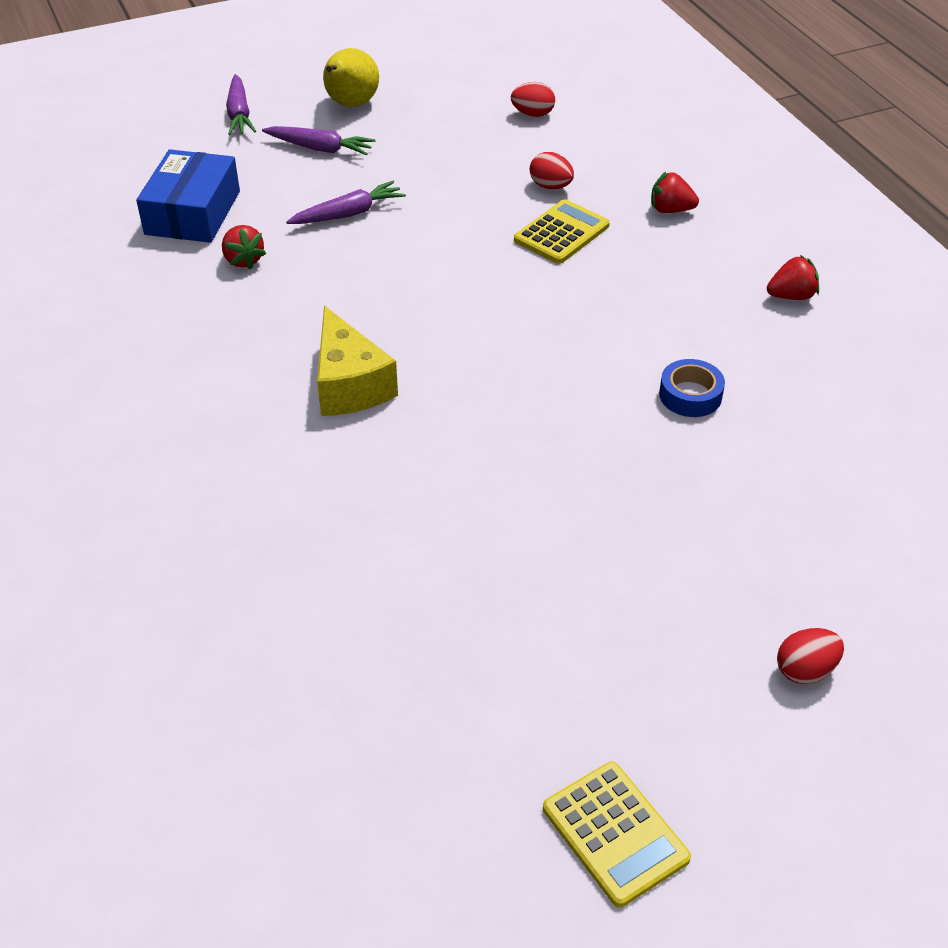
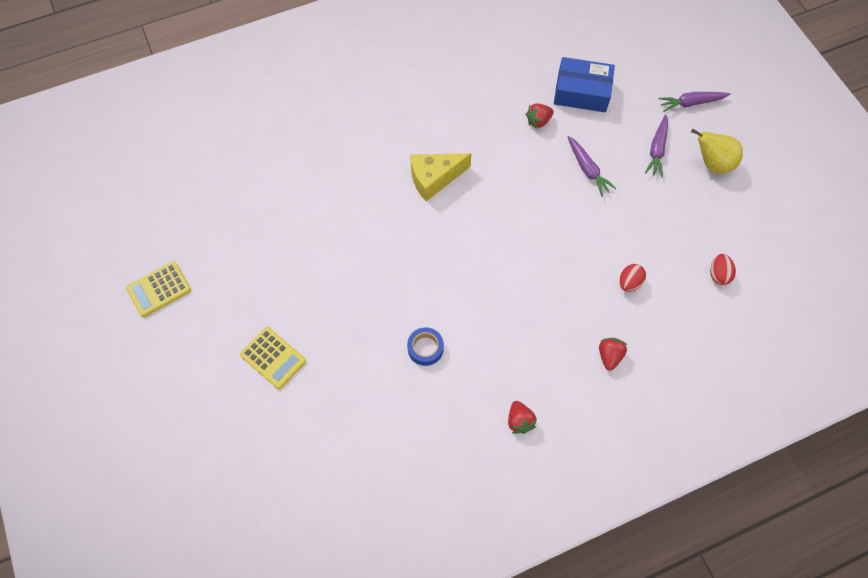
camera: 90 degrees right, 20 degrees up
yellow calculator [514,199,610,264] -> yellow calculator moved to [240,327,306,389]
red egg [777,628,844,684] -> none

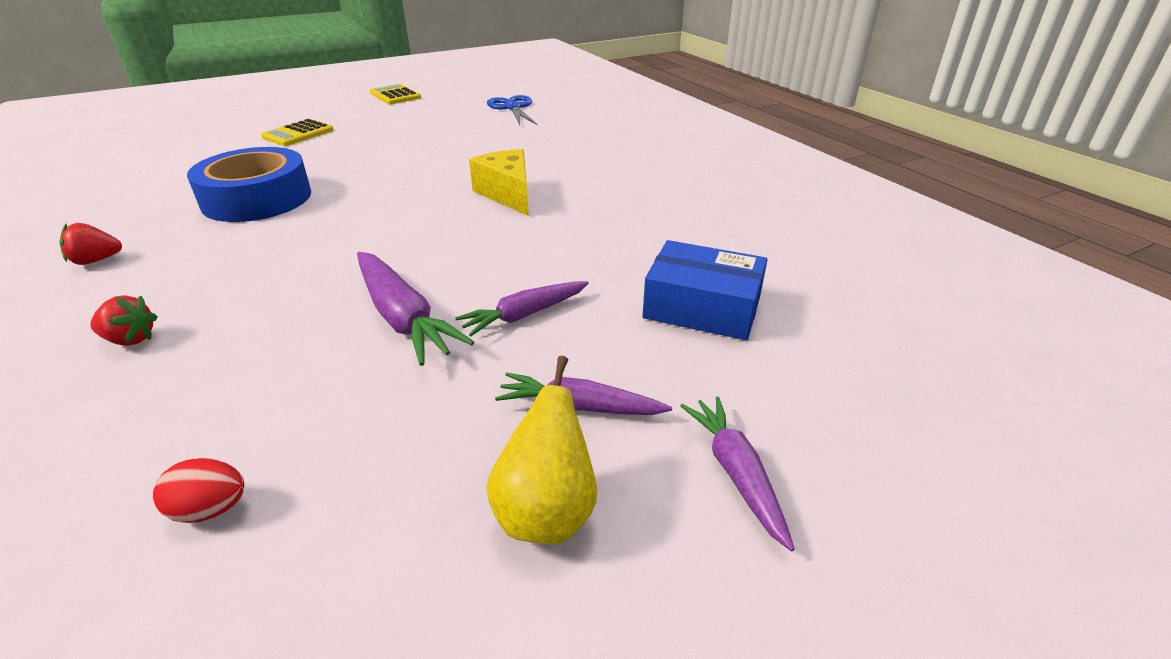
camera: 85 degrees right, 30 degrees down
blue tape [407,327,444,366] -> blue tape [187,147,311,222], size x2.24
red strawberry [526,103,554,129] -> none
blue box [554,57,615,112] -> blue box turned 75 degrees counterclockwise [643,240,768,340]
red egg [619,264,646,292] -> none
none -> purple carrot [357,252,474,366]
none -> blue scissors [487,95,538,125]

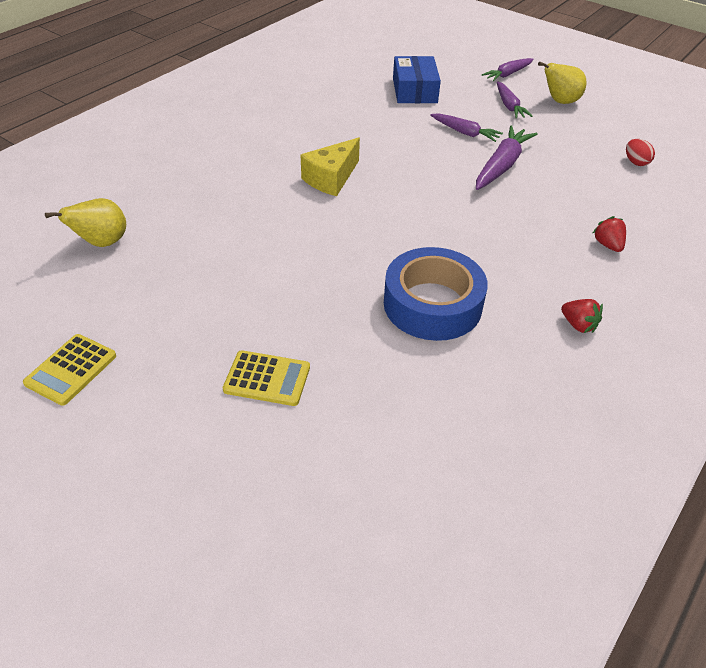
camera: 115 degrees left, 10 degrees up
blue scissors [487,95,538,125] -> yellow pear [45,198,126,247]

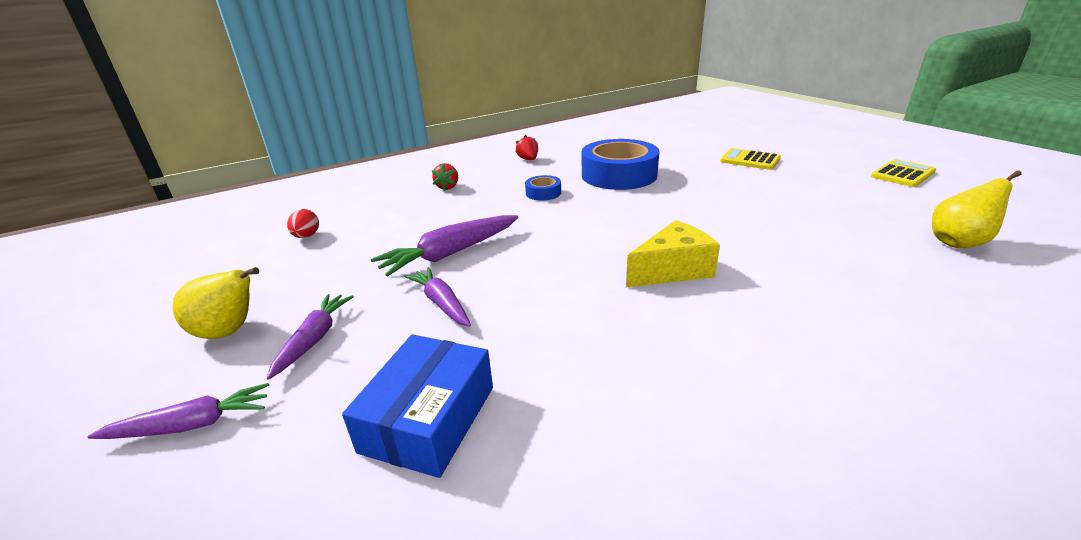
camera: 155 degrees left, 15 degrees down
none -> blue tape [525,175,561,201]

